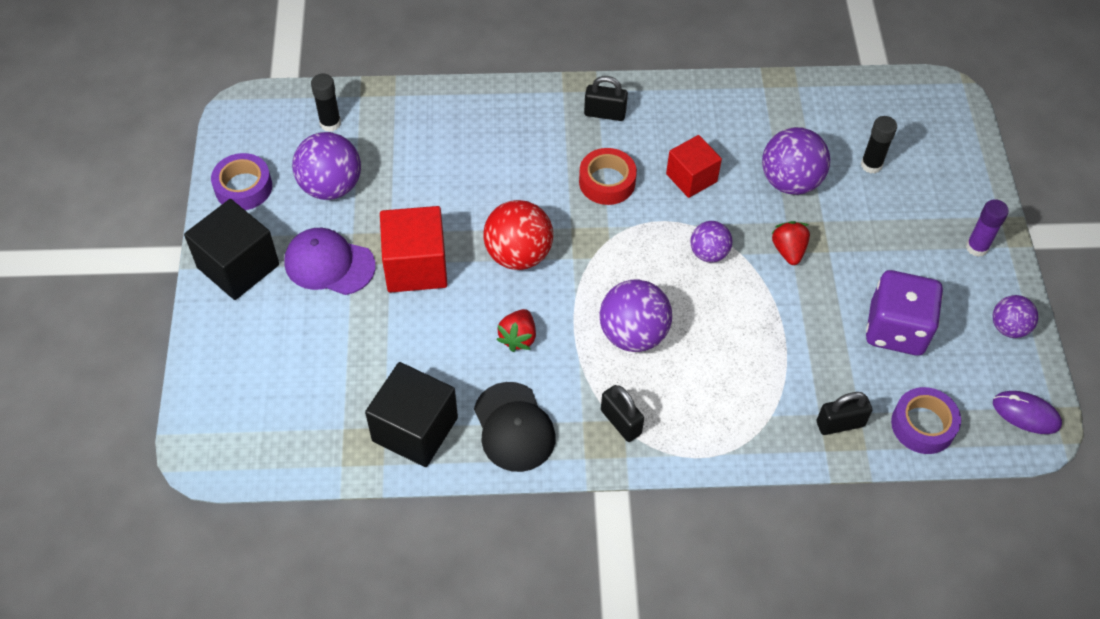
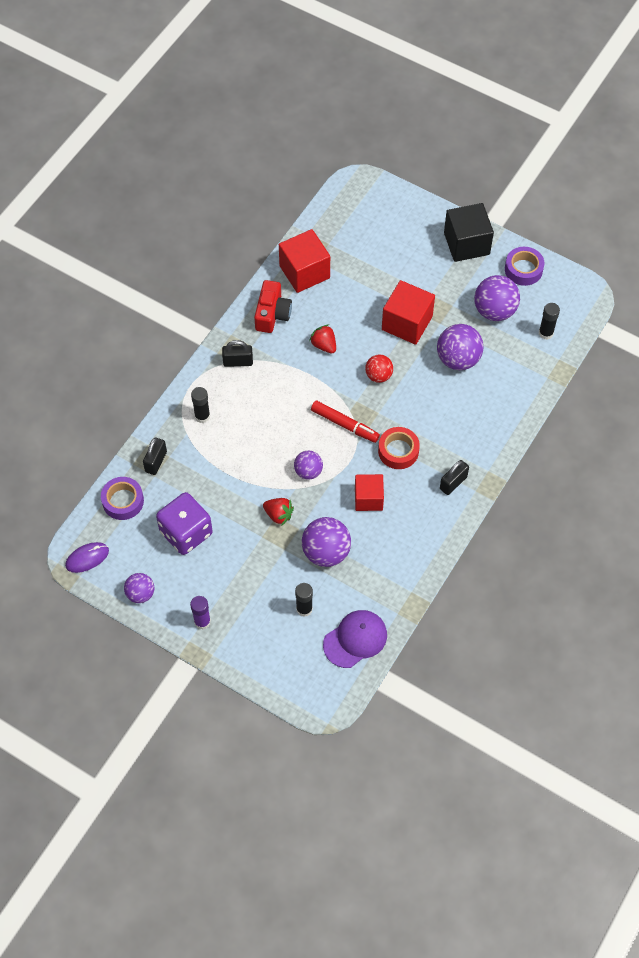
camera: 125 degrees right, 5 degrees up
purple cap [284,228,376,295] -> purple cap moved to [323,610,387,668]
black cube [365,362,458,467] -> red cube [279,229,330,293]
black cap [474,382,556,472] -> red camera [254,280,292,333]
red ball [483,200,553,270] -> red ball [365,355,393,383], size x0.60
purple ball [599,279,672,352] -> purple ball moved to [437,324,483,370]
none -> black glue stick [191,387,210,423]
none -> red marker [311,401,380,443]

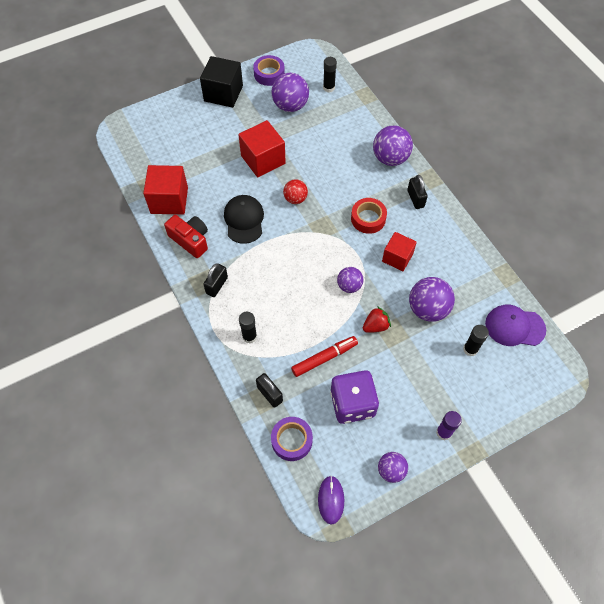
camera: 60 degrees left, 0 degrees up
red strawberry [309,324,336,354] -> black cap [224,195,264,244]
red marker [311,401,380,443] -> red marker moved to [291,336,358,377]
purple cap [323,610,387,668] -> purple cap turned 75 degrees counterclockwise [485,305,546,346]
purple ball [437,324,483,370] -> purple ball moved to [373,126,413,166]

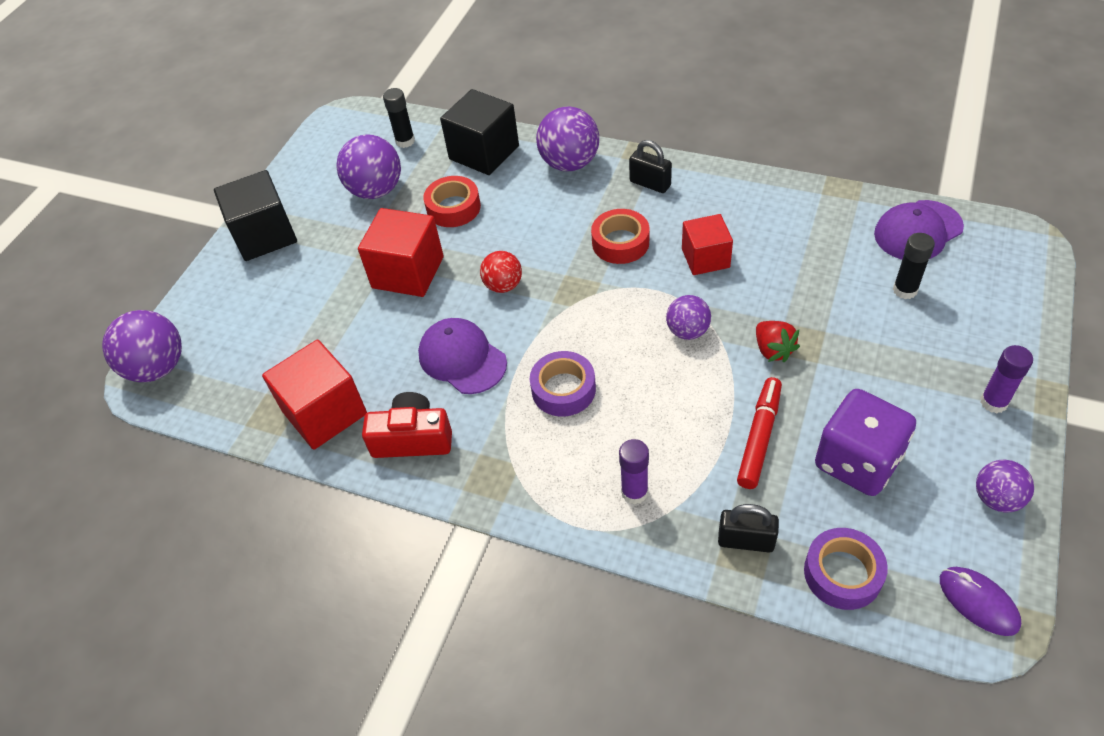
camera: 35 degrees left, 10 degrees down
black padlock [203,263,228,297] -> none
black cap [224,195,264,244] -> purple cap [418,318,507,394]
black glue stick [239,312,257,344] -> purple glue stick [619,439,649,504]
purple tape [253,55,285,86] -> purple tape moved to [530,351,596,416]
red strawberry [363,306,391,333] -> red strawberry turned 135 degrees clockwise [756,321,800,362]
purple ball [409,277,455,322] -> purple ball moved to [102,310,182,382]
none -> red tape [423,176,481,227]
none -> black cube [440,89,519,175]

